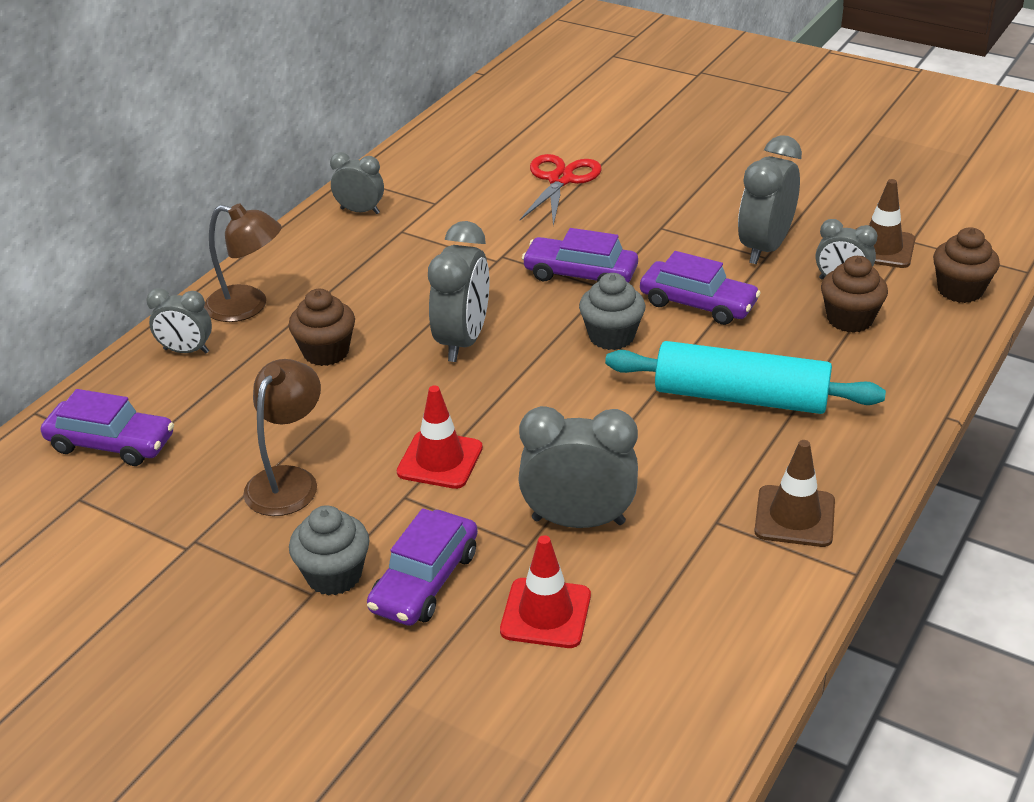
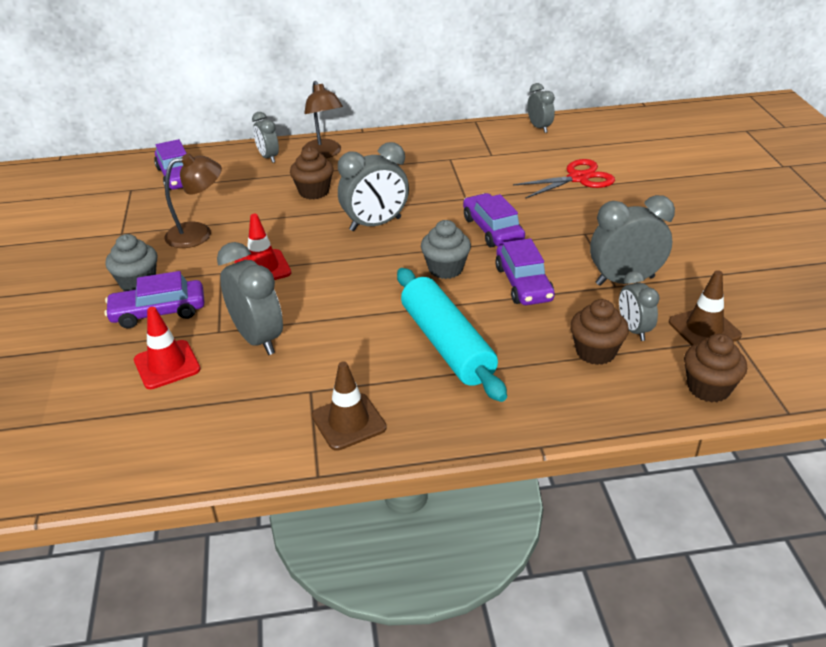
camera: 50 degrees right, 0 degrees up
grey clock [330,152,384,214] -> grey clock moved to [527,83,555,133]

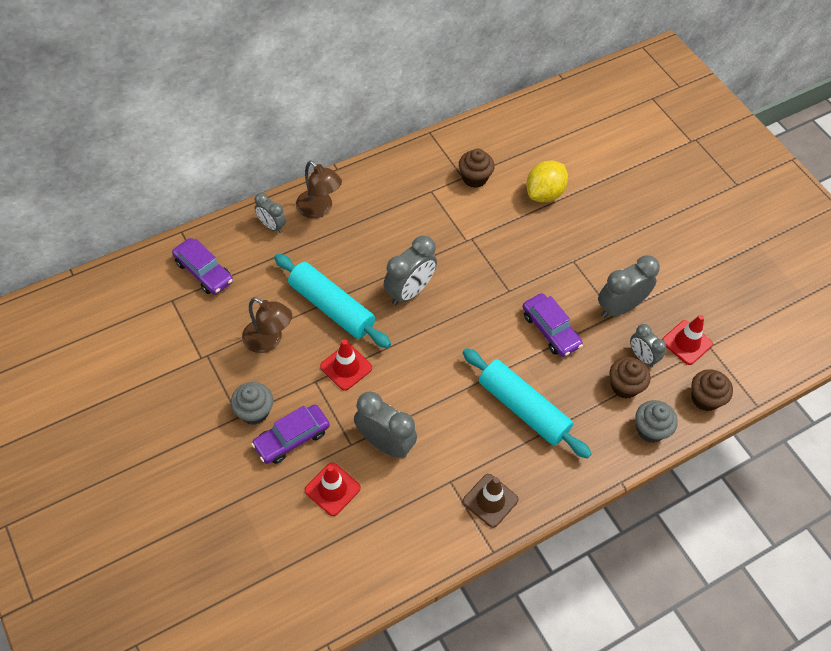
camera: 25 degrees left, 20 degrees up
brown lamp [164,153,222,248] -> brown lamp turned 75 degrees clockwise [242,297,292,353]
brown cupcake [290,147,334,199] -> brown cupcake moved to [459,149,495,188]
grey cupcake [421,220,471,279] -> grey cupcake moved to [635,400,678,443]
purple car [463,193,525,247] -> none
red scissors [513,159,615,199] -> yellow lemon [526,161,568,202]
grey clock [527,83,555,133] -> none
brown traffic cone [669,270,742,346] -> red traffic cone [662,315,713,365]
none -> turquoise rolling pin [274,254,391,348]

